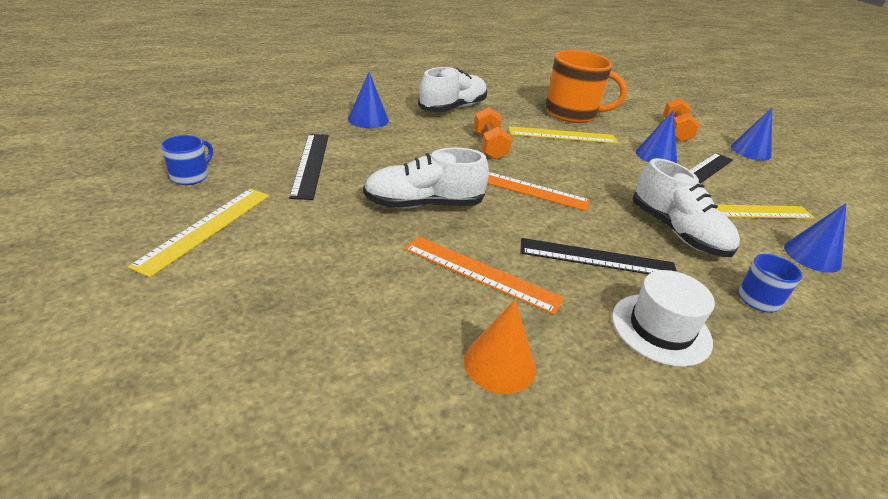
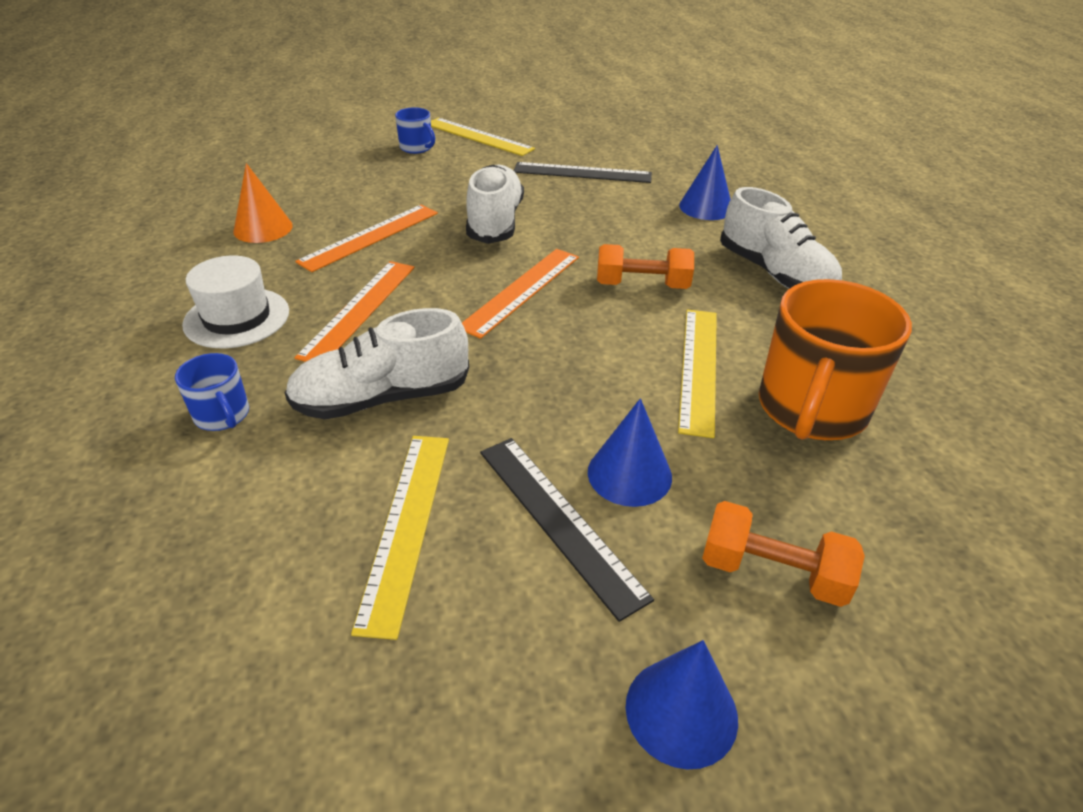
camera: 105 degrees right, 5 degrees up
blue mug [161,135,213,185] -> blue mug moved to [395,108,435,154]
black ruler [520,238,677,274] -> orange ruler [294,261,415,362]
blue cone [784,203,846,273] -> none

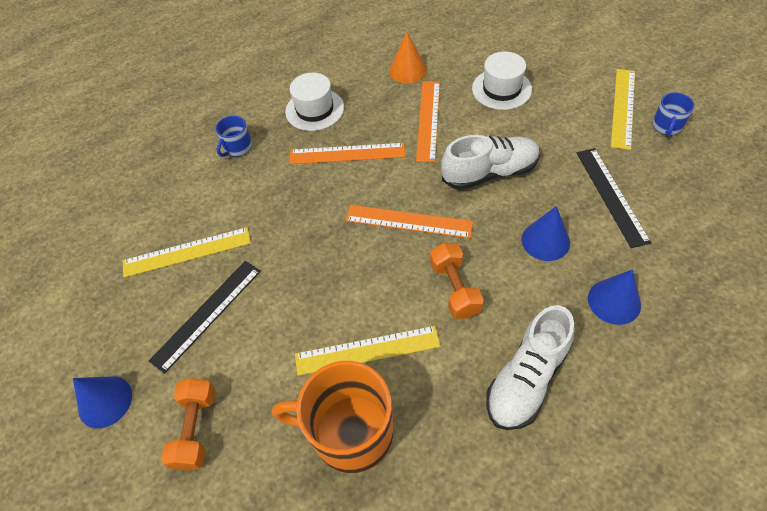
camera: 75 degrees right, 15 degrees up
white shoe [285,308,469,419] -> none
orange ruler [295,205,438,272] -> orange ruler turned 75 degrees clockwise [416,81,440,162]
blue mug [395,108,435,154] -> blue mug moved to [652,92,695,137]
blue cone [588,398,672,507] -> blue cone moved to [521,206,570,261]
none -> white hat [472,52,532,110]

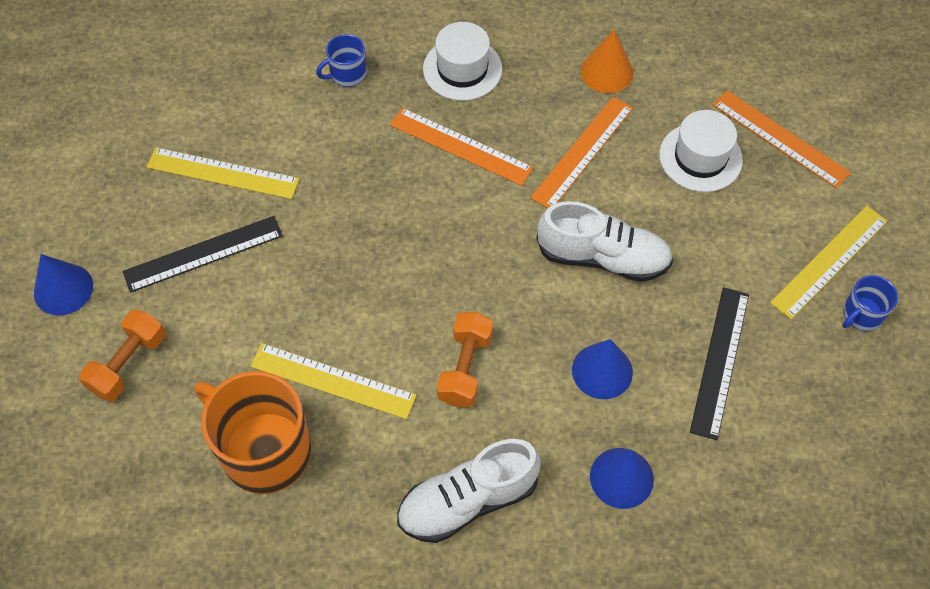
camera: 25 degrees right, 5 degrees up
orange ruler [345,205,473,238] -> orange ruler moved to [713,90,851,188]

